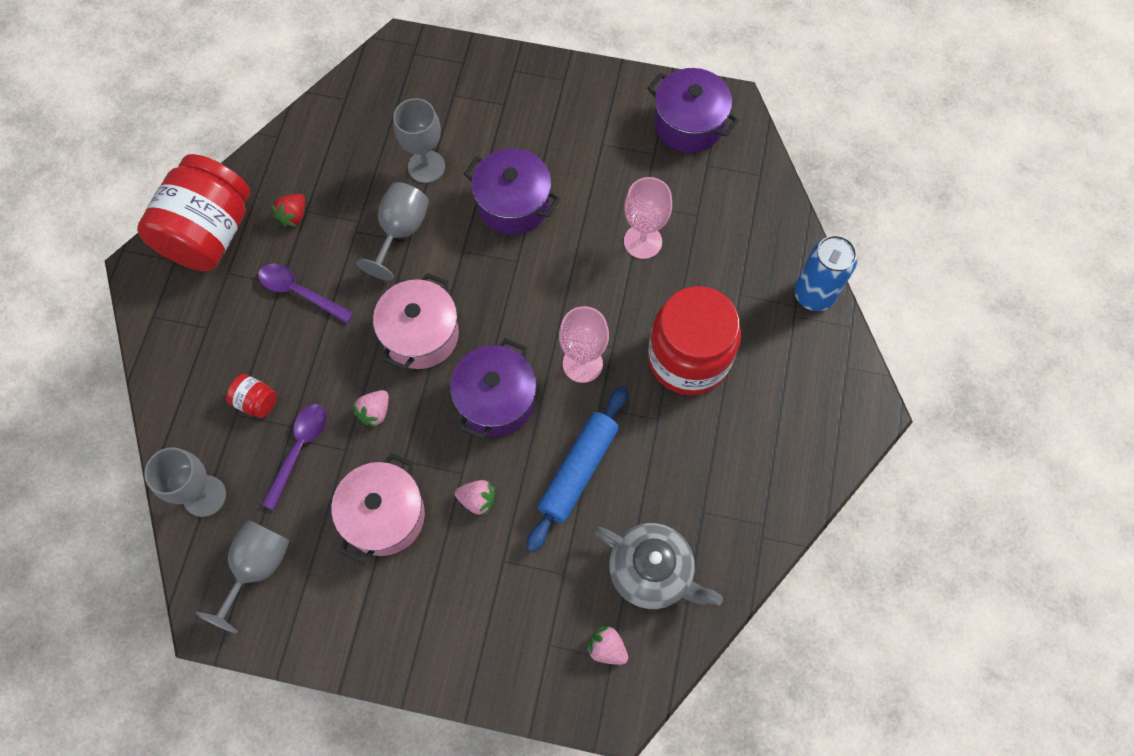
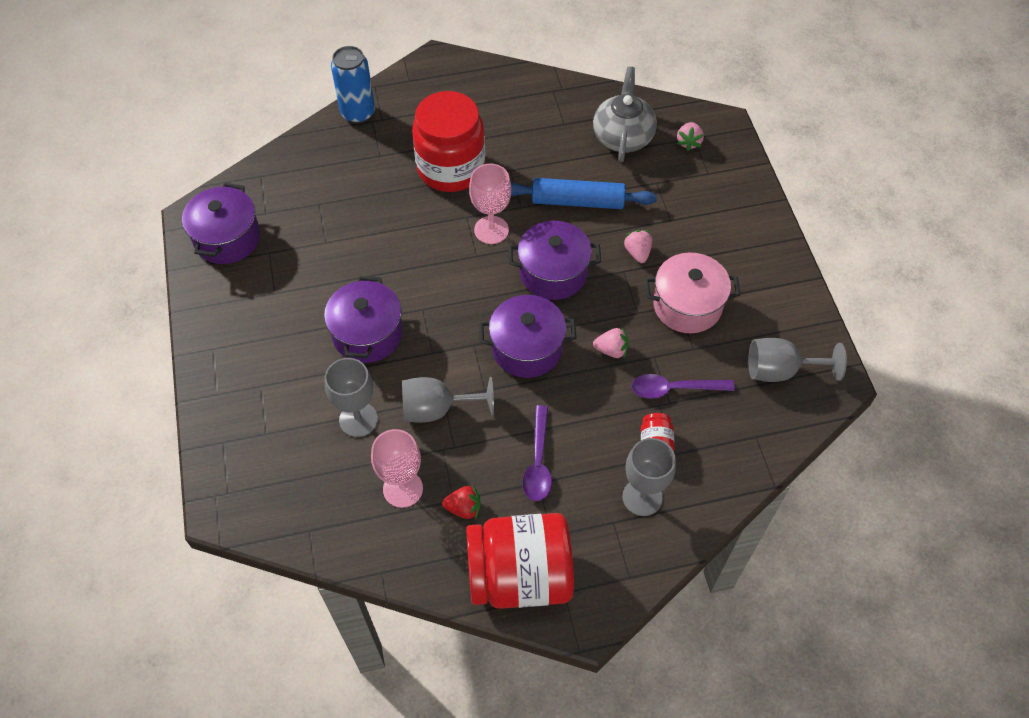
camera: 115 degrees left, 10 degrees down
grey goblet [144,447,226,517] -> grey goblet moved to [622,438,676,516]
pink pot [373,273,459,370] -> purple pot [479,295,576,378]
pink goblet [624,177,672,259] -> pink goblet moved to [371,429,423,508]

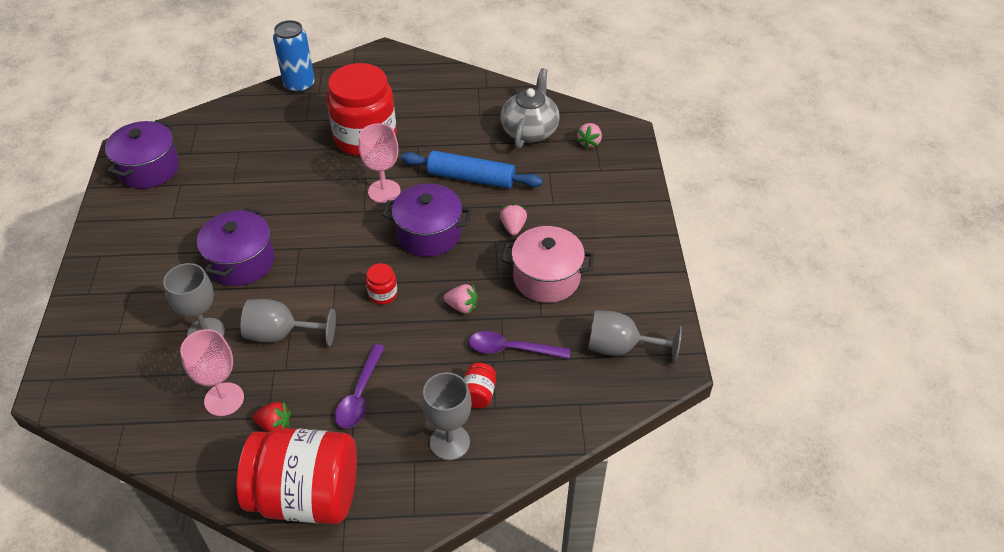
camera: 10 degrees right, 10 degrees down
purple pot [479,295,576,378] -> red jar [366,263,398,305]

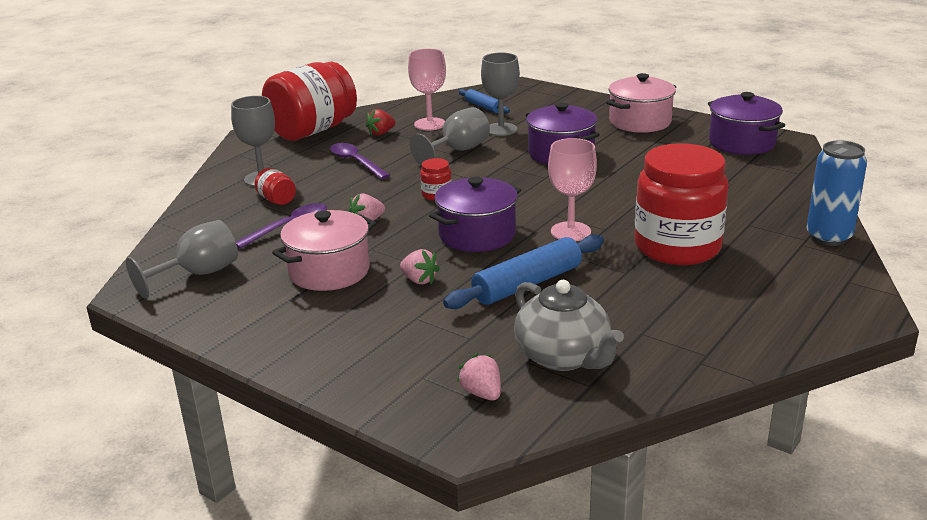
camera: 130 degrees right, 20 degrees down
none -> blue rolling pin [458,89,510,114]
none -> pink pot [606,73,676,133]

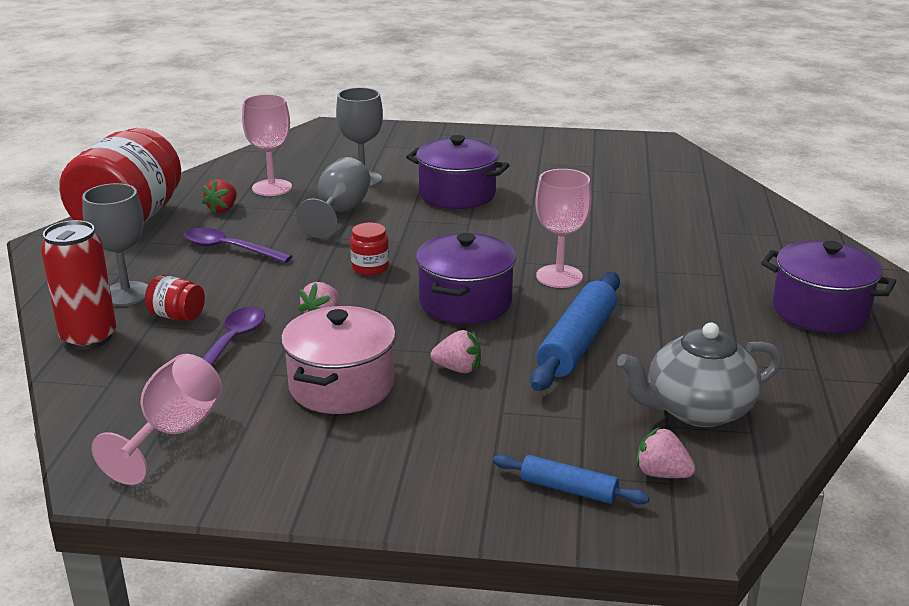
camera: 30 degrees left, 0 degrees up
grey goblet [126,220,238,298] -> pink goblet [91,354,222,485]
blue rolling pin [458,89,510,114] -> blue rolling pin moved to [493,454,650,504]
grey teapot [514,280,624,371] -> grey teapot turned 135 degrees clockwise [617,323,782,427]
pink pot [606,73,676,133] -> none
red jar [634,143,729,265] -> none
purple pot [708,92,785,155] -> purple pot moved to [761,241,896,333]
blue can [806,140,867,246] -> none
none -> red can [41,220,116,350]

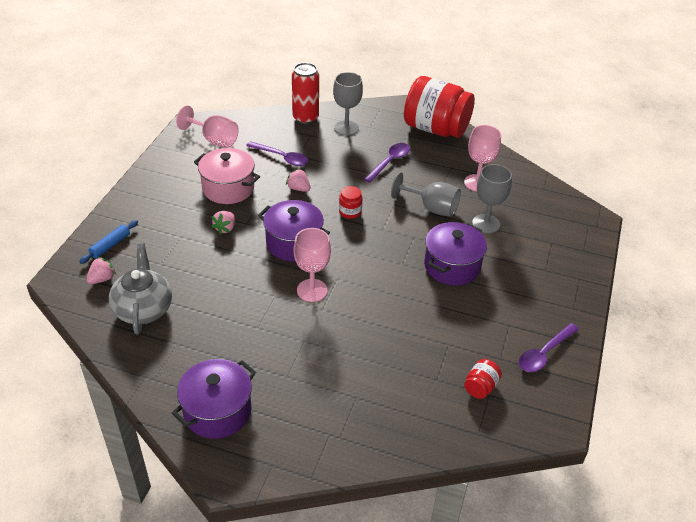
camera: 100 degrees right, 15 degrees up
red jar [145,275,205,321] -> red jar moved to [464,359,502,399]
red strawberry [202,179,237,214] -> none
blue rolling pin [531,272,620,391] -> none
none -> purple spoon [519,323,579,372]

